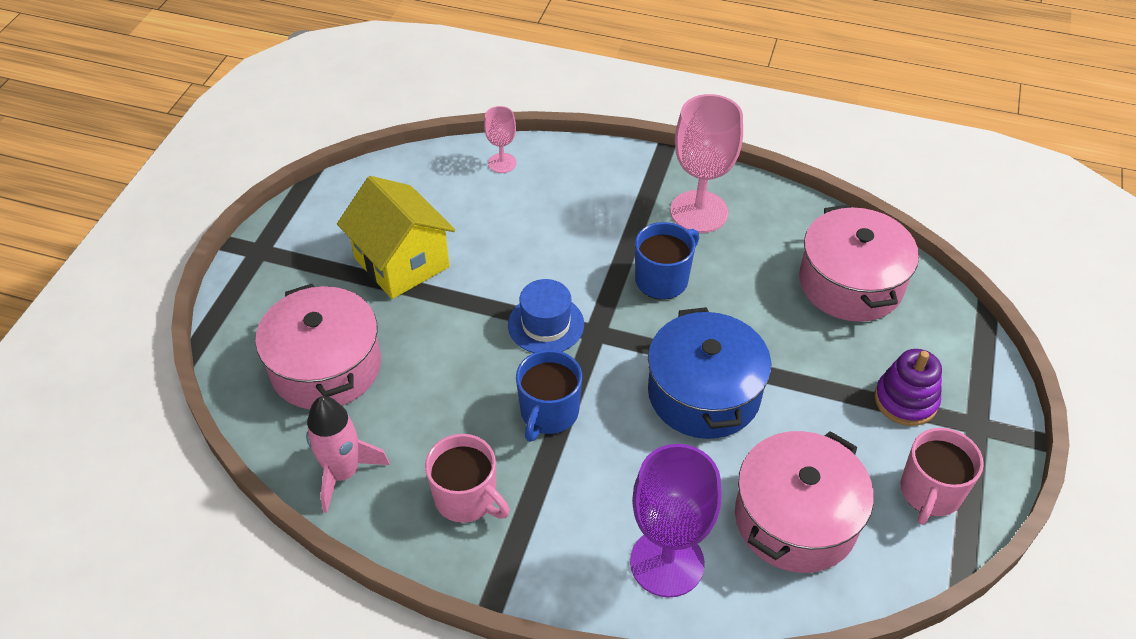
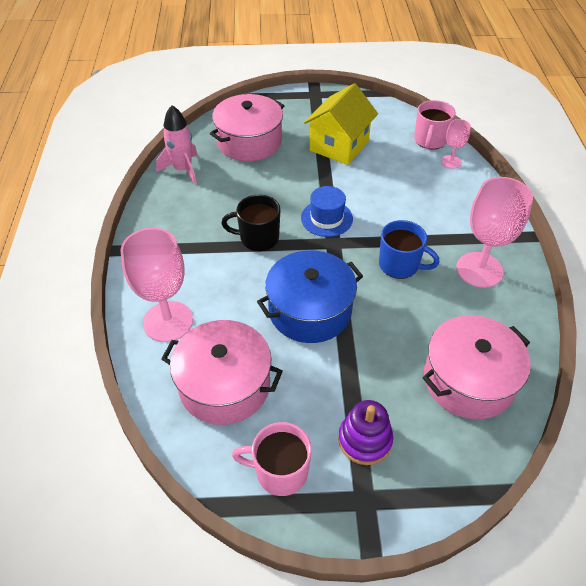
camera: 70 degrees right, 0 degrees up
pink mug [425,434,510,523] -> pink mug moved to [414,100,456,149]
blue mug [516,350,582,442] -> black mug [221,195,280,251]
purple goblet [630,444,721,597] -> pink goblet [120,228,193,342]

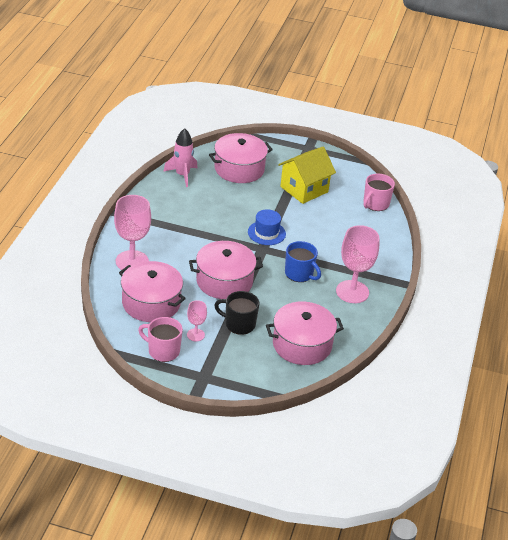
camera: 15 degrees right, 10 degrees down
black mug [221,195,280,251] -> black mug moved to [214,291,259,335]
blue pot [257,250,363,343] -> pink pot [189,241,263,299]
purple stacking toy [338,400,393,465] -> none
pink goblet [441,119,471,169] -> pink goblet moved to [187,300,207,341]

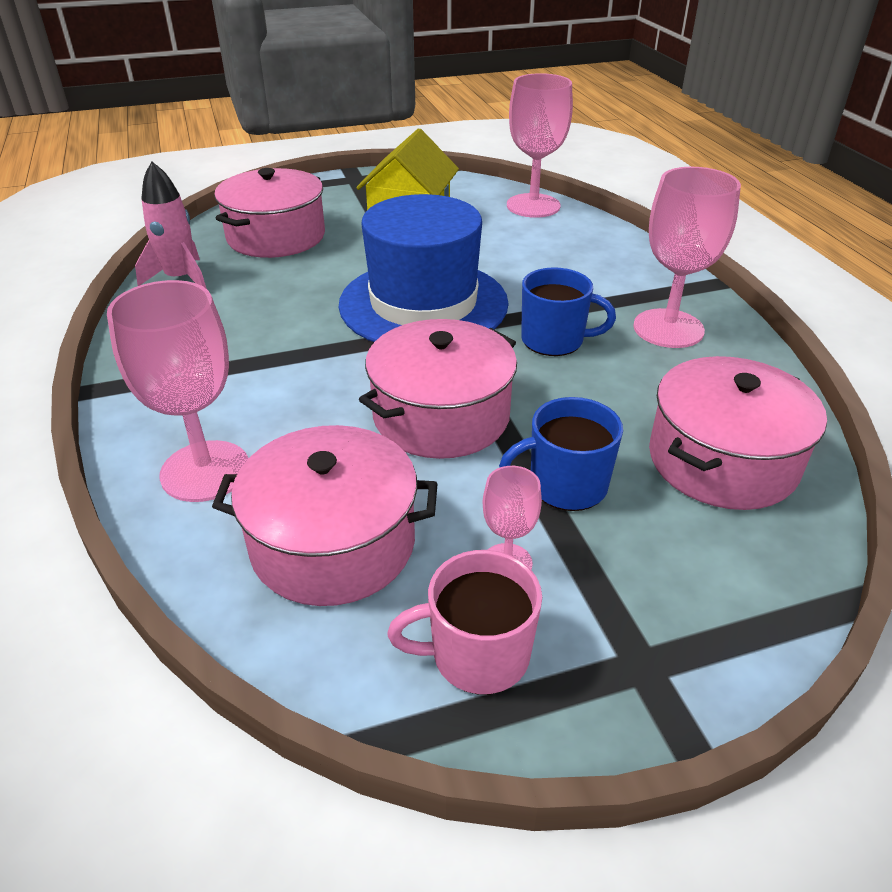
camera: 30 degrees left, 0 degrees up
black mug [214,291,259,335] -> blue mug [499,397,623,511]
blue hat [248,209,286,245] -> blue hat [339,194,509,342], size x2.11
pink mug [364,174,395,211] -> pink goblet [507,73,573,218]

